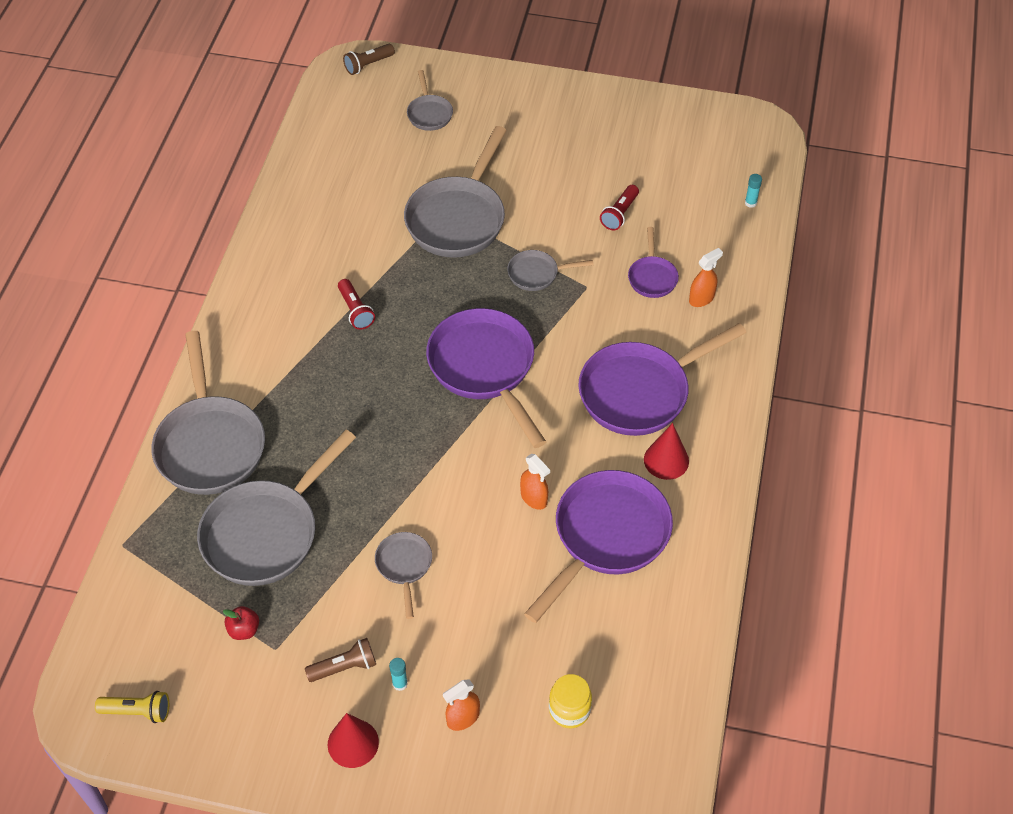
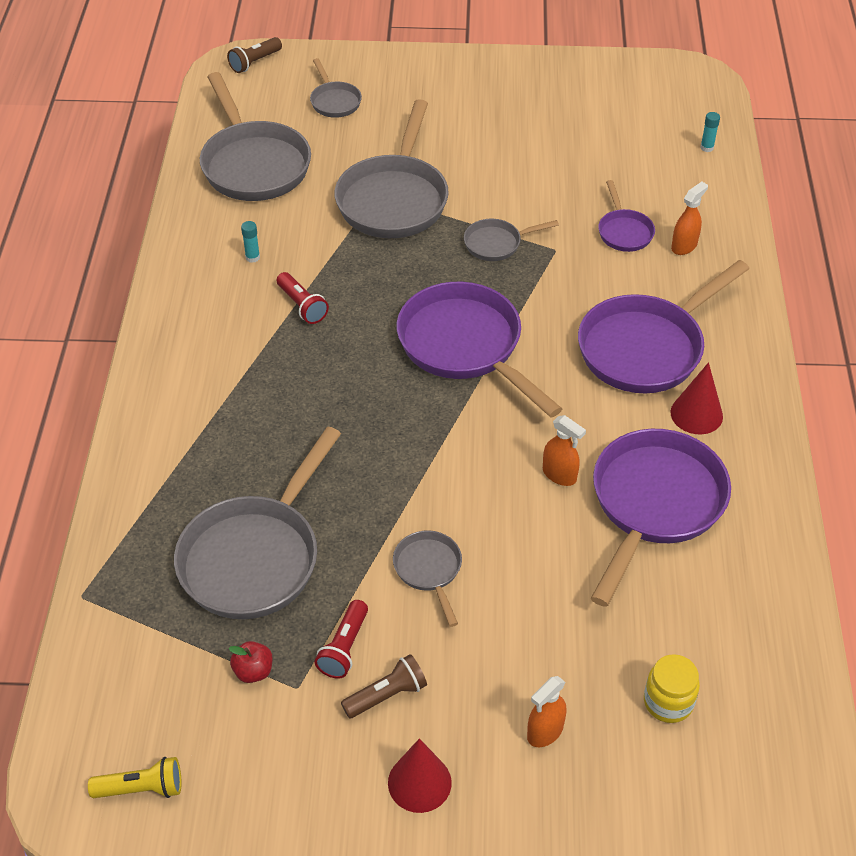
camera: 10 degrees left, 5 degrees down
grey pan [152,331,265,495] -> grey pan moved to [200,72,311,201]
turquoise glue stick [389,658,408,691] -> turquoise glue stick moved to [241,221,260,263]
red flashlight [600,185,639,231] -> red flashlight moved to [315,600,368,679]

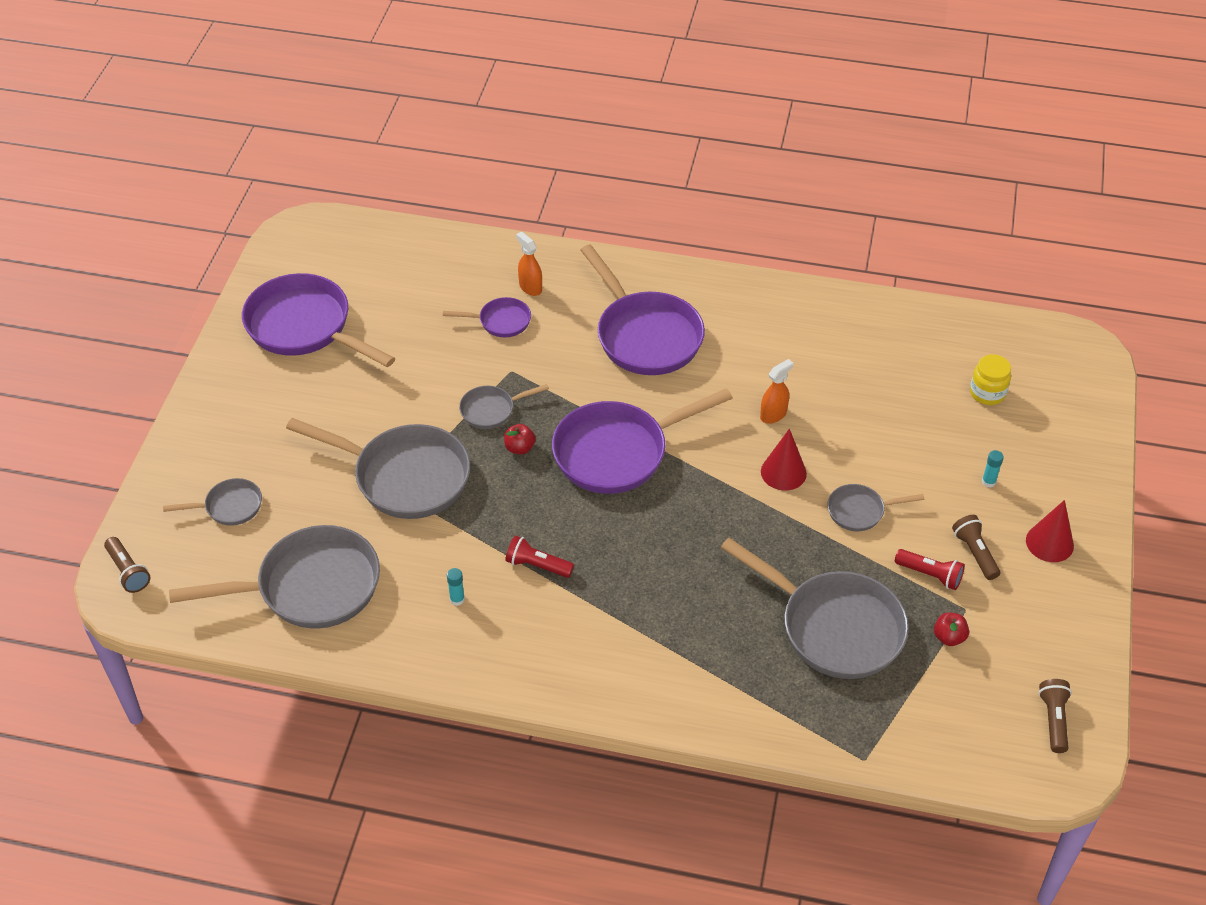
camera: 80 degrees left, 0 degrees up
yellow flashlight [88,757,181,798] -> brown flashlight [1038,679,1072,753]
red flashlight [277,272,329,324] -> red flashlight turned 135 degrees counterclockwise [505,535,574,578]
grey pan [464,219,559,261] -> grey pan turned 75 degrees clockwise [459,384,549,429]
orange spray bottle [527,676,566,747] -> none
purple pan [591,429,731,607] -> purple pan moved to [242,273,395,367]
red cone [670,362,723,434] -> red cone moved to [761,429,807,490]
turquoise glue stick [700,112,720,152] -> turquoise glue stick moved to [982,450,1004,488]
none -> red apple [504,424,536,455]

